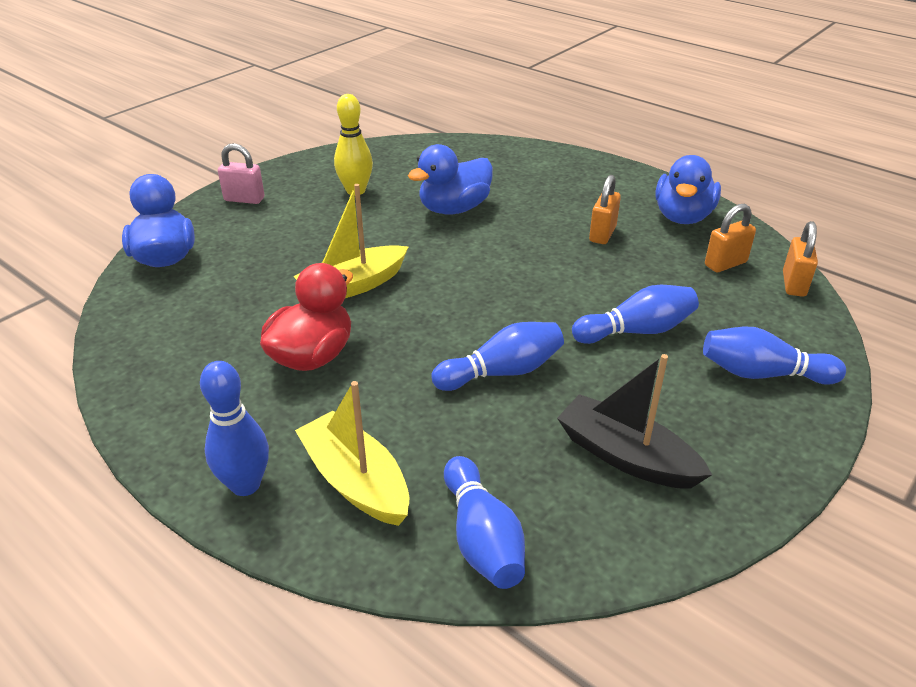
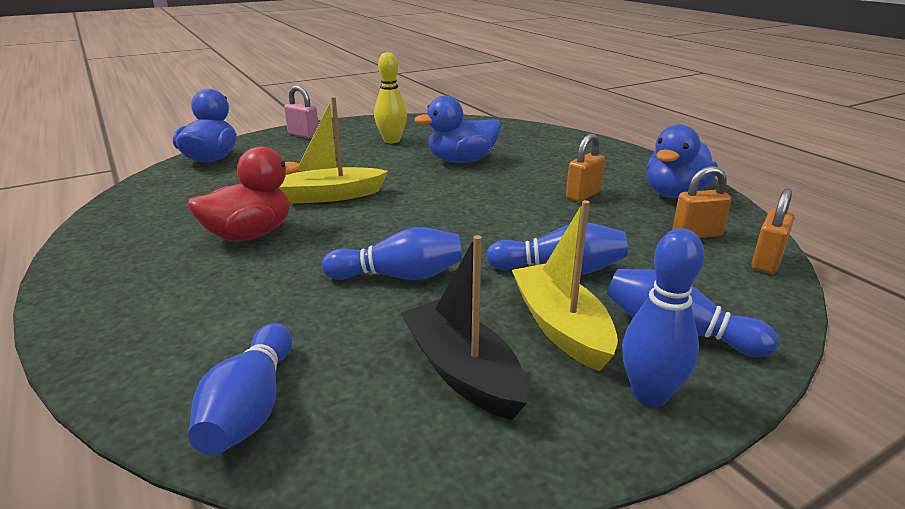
camera: 20 degrees right, 10 degrees down
blue bowling pin [200,361,269,496] -> blue bowling pin moved to [622,228,704,407]
yellow boat [295,381,409,526] -> yellow boat moved to [512,200,618,372]

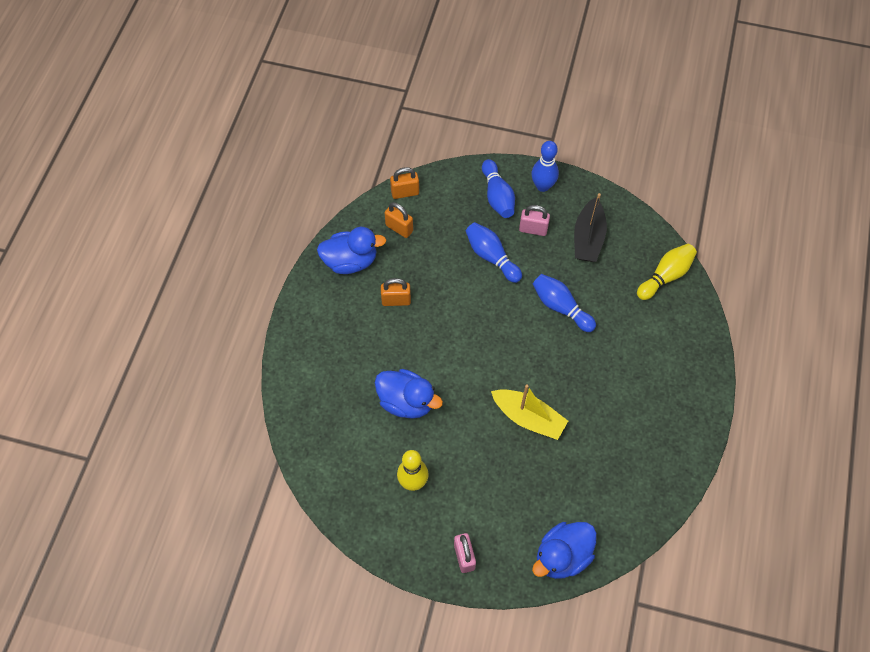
camera: 135 degrees left, 35 degrees up
red duck [187,147,301,241] -> none
blue bowling pin [188,323,292,455] -> yellow bowling pin [637,244,697,300]
yellow boat [512,200,618,372] -> pink padlock [519,205,550,236]

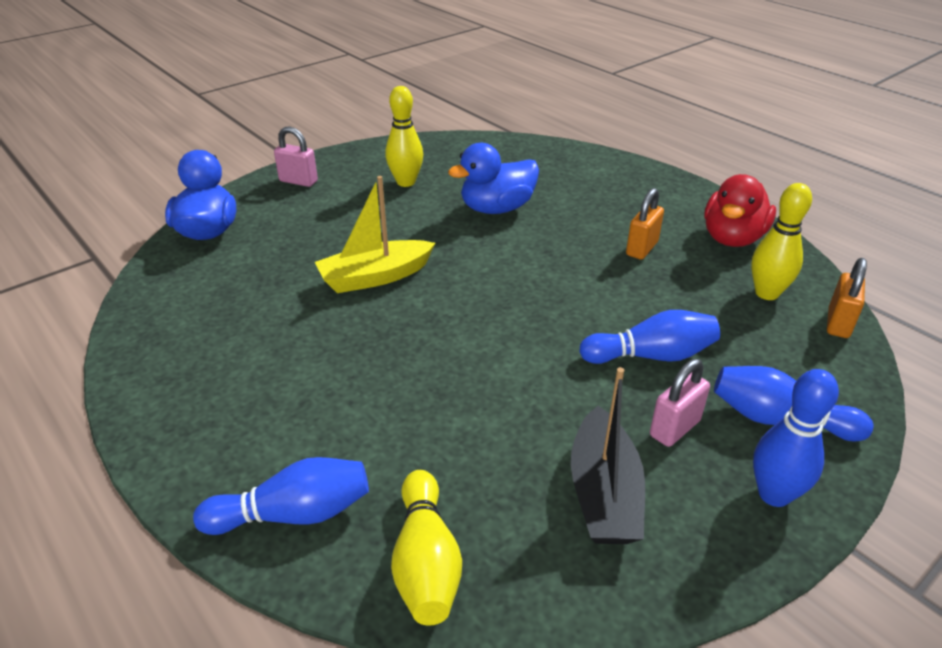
camera: 125 degrees right, 25 degrees down
blue duck [317,227,386,274] -> red duck [704,174,776,247]
orange padlock [385,202,413,238] -> yellow bowling pin [751,183,812,300]
blue bowling pin [533,274,596,332] -> blue bowling pin moved to [193,457,369,535]
black boat [574,193,607,262] -> black boat turned 135 degrees counterclockwise [571,367,645,544]

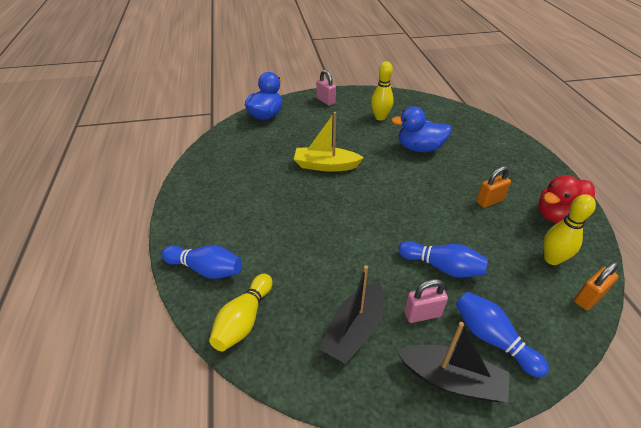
camera: 30 degrees right, 5 degrees up
blue bowling pin [753,369,839,507] -> black boat [397,322,510,403]

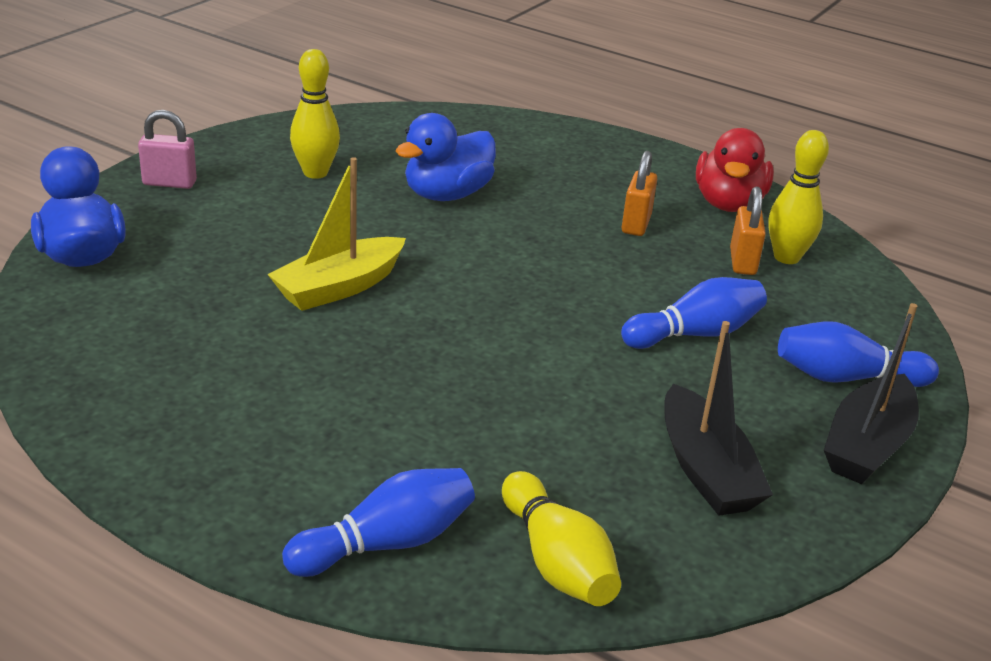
camera: 50 degrees left, 10 degrees down
black boat [397,322,510,403] -> black boat turned 150 degrees clockwise [824,303,919,484]
pink padlock [404,279,448,323] -> none
orange padlock [574,261,619,310] -> orange padlock moved to [730,187,766,275]

